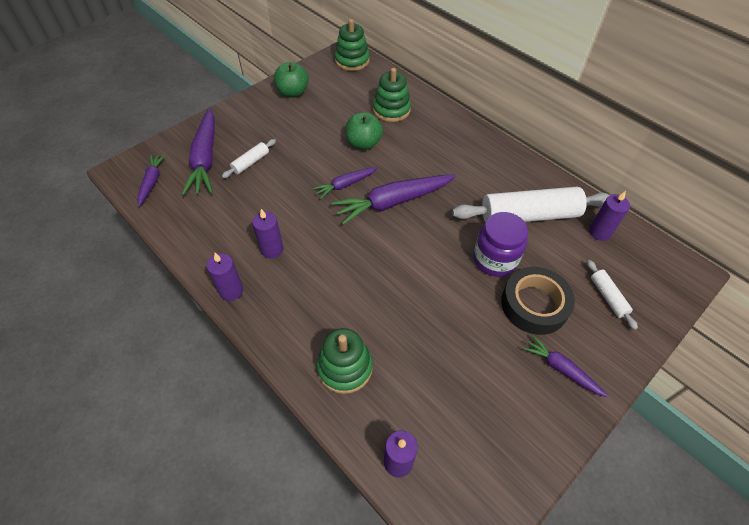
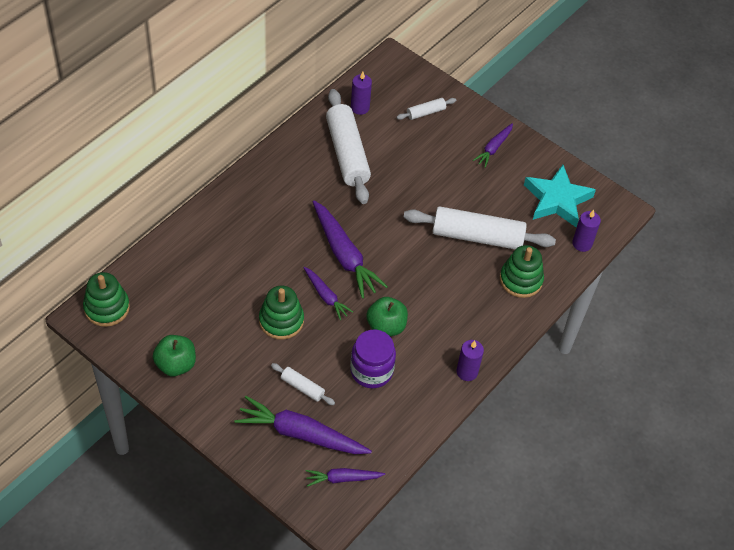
camera: 100 degrees left, 0 degrees up
purple carrot [182,108,215,195] -> purple carrot turned 150 degrees counterclockwise [234,396,372,454]
purple candle [252,209,284,259] -> none
green apple [345,112,383,150] -> green apple moved to [366,297,408,336]
green stacking toy [373,68,411,122] -> green stacking toy moved to [259,286,304,340]
purple jar [473,212,528,277] -> purple jar moved to [350,330,396,388]
black tape [501,267,575,335] -> none
none -> white rolling pin [403,206,556,249]
none -> turquoise star [524,165,596,227]

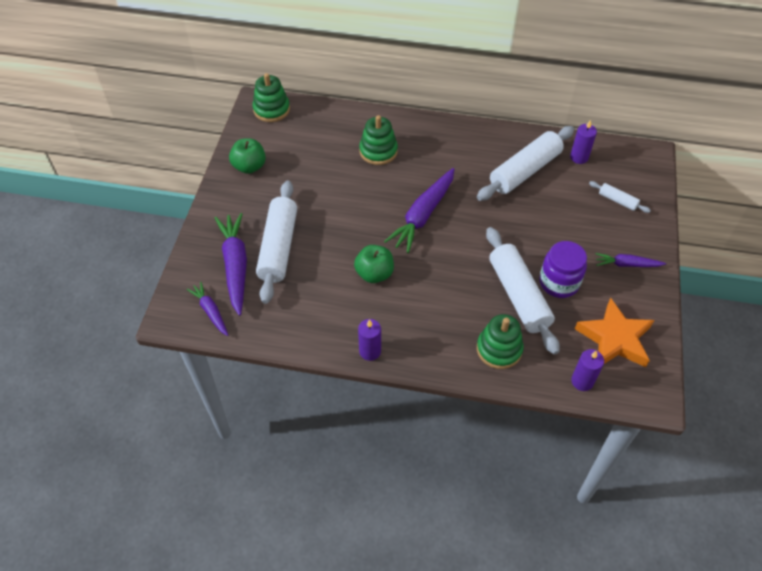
camera: 65 degrees right, 0 degrees up
green stacking toy [259,286,304,340] -> green stacking toy moved to [359,115,398,165]
white rolling pin [271,363,335,405] -> white rolling pin [256,181,297,304], size x2.17
purple carrot [304,267,353,320] -> none
purple jar [350,330,396,388] -> purple jar moved to [539,241,587,298]
turquoise star [524,165,596,227] -> orange star [575,298,654,367]

